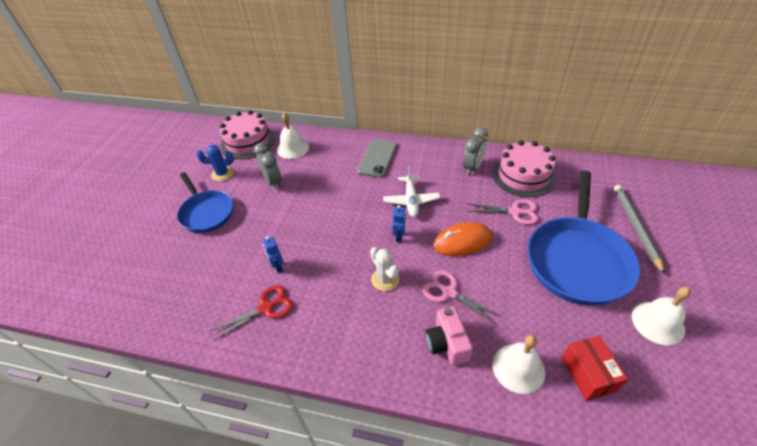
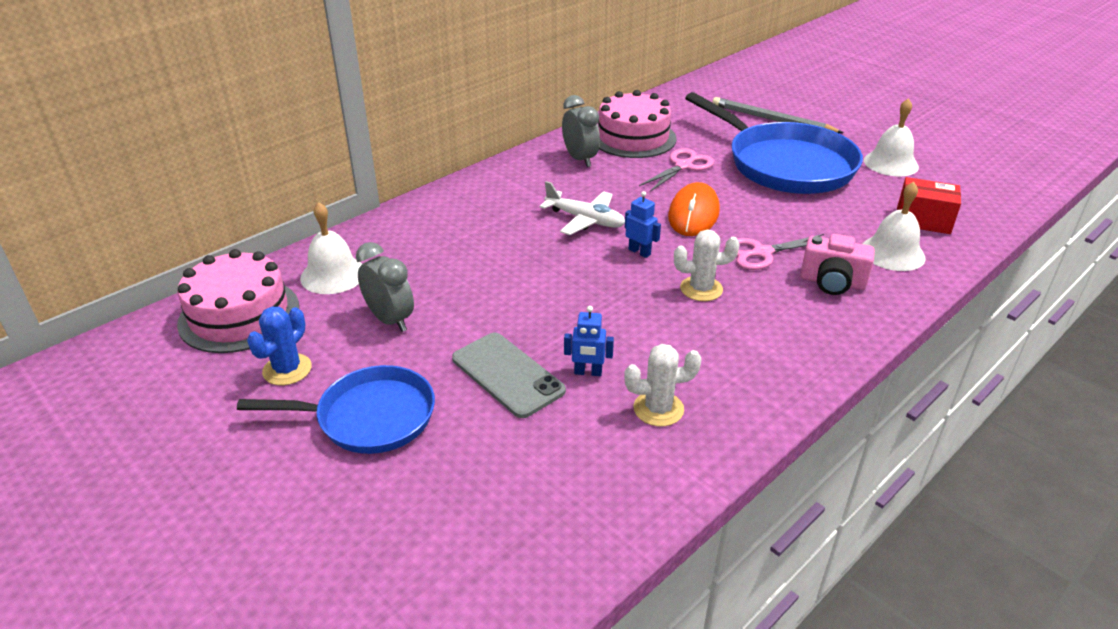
camera: 60 degrees left, 10 degrees down
red scissors [210,285,293,340] -> white cactus [624,344,702,426]
grey clock [254,143,282,190] -> grey clock turned 45 degrees clockwise [356,242,414,332]
grey phone [357,139,397,178] -> grey phone moved to [452,332,566,418]

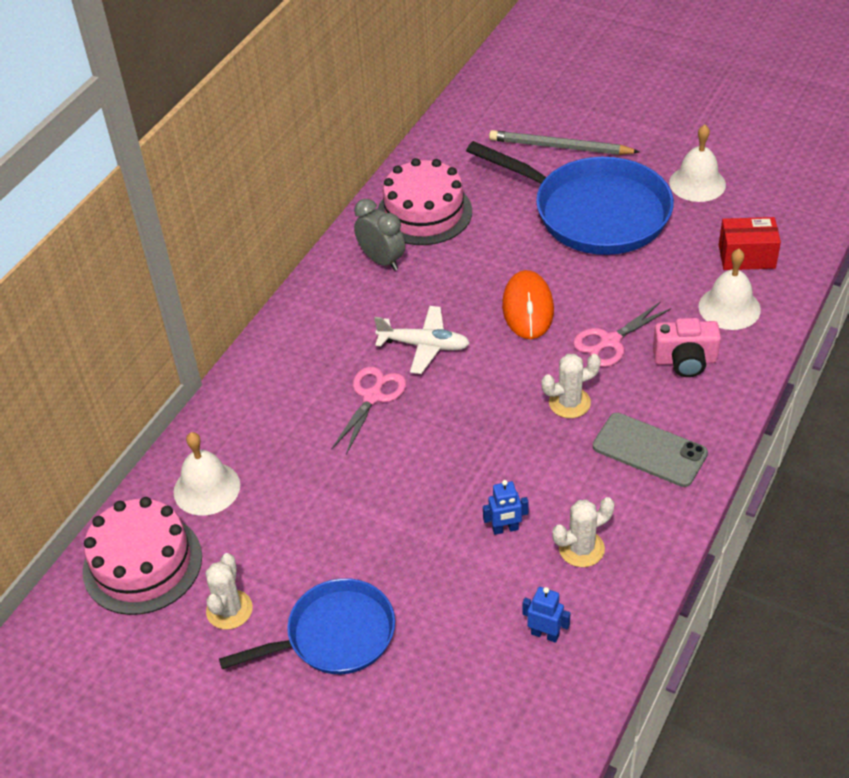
camera: 15 degrees left, 10 degrees up
blue cactus [247,307,312,385] -> white cactus [206,553,253,630]
grey clock [356,242,414,332] -> none
grey phone [452,332,566,418] -> grey phone moved to [593,413,708,487]
blue robot [625,191,661,258] -> blue robot moved to [523,587,570,643]
pink scissors [639,148,714,191] -> pink scissors moved to [332,366,406,454]

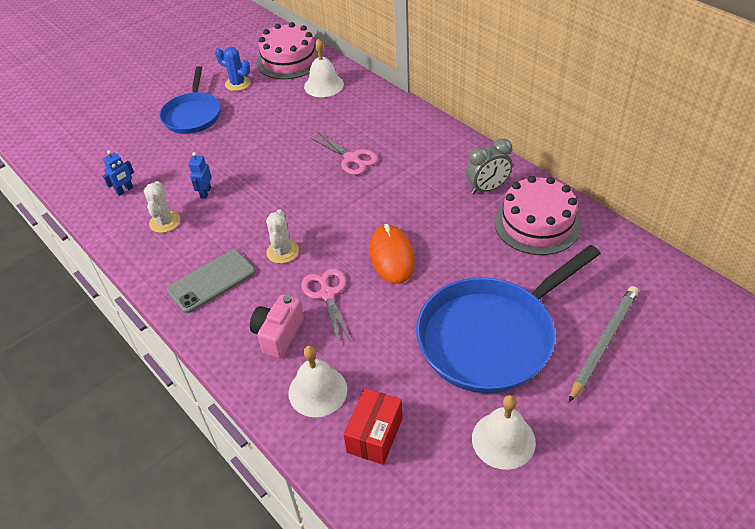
camera: 110 degrees right, 0 degrees up
white cactus [206,553,253,630] -> blue cactus [215,47,250,91]
white plane [374,306,470,374] -> none
orange mouse [502,270,554,339] -> orange mouse turned 60 degrees clockwise [369,224,415,284]

